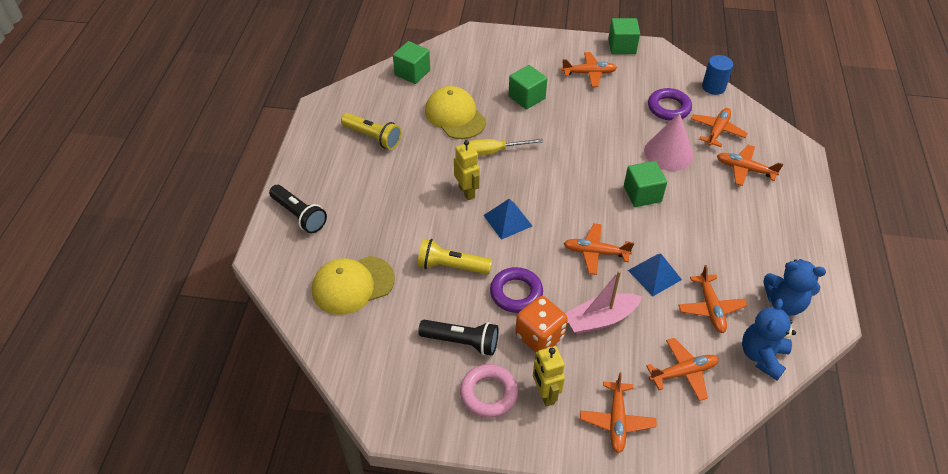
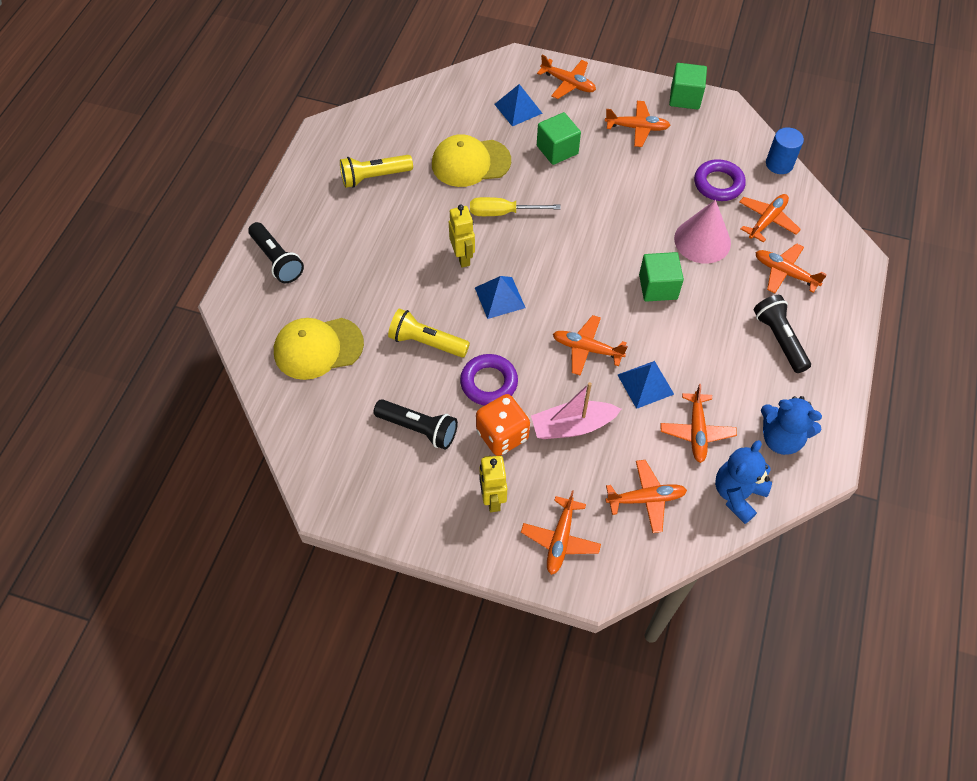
camera: 10 degrees right, 10 degrees up
yellow flashlight [341,113,402,150] -> yellow flashlight turned 120 degrees clockwise [340,155,413,188]
green cube [393,41,430,84] -> none
yellow cap [425,86,486,139] -> yellow cap turned 75 degrees counterclockwise [432,134,511,187]
pink ring [460,364,518,418] -> none
none -> blue pyramid [494,84,543,126]
none -> orange plane [537,55,596,99]
none -> black flashlight [754,295,811,373]

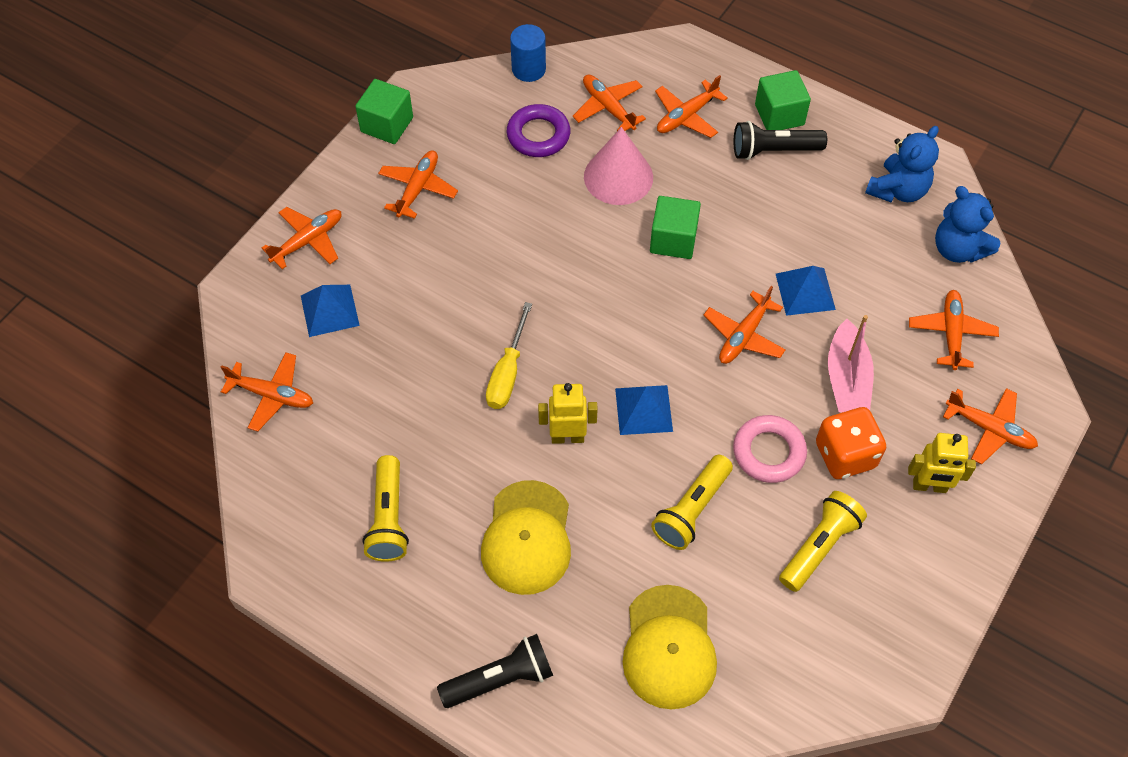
camera: 75 degrees left, 0 degrees up
black flashlight [374,399,458,449] -> yellow flashlight [779,491,867,592]
yellow cap [432,134,511,187] -> yellow cap moved to [481,480,571,595]
purple ring [460,354,518,406] -> pink ring [733,415,807,483]
green cube [537,112,581,165] -> green cube moved to [755,70,811,130]
orange plane [660,384,737,463] -> orange plane moved to [221,352,313,432]

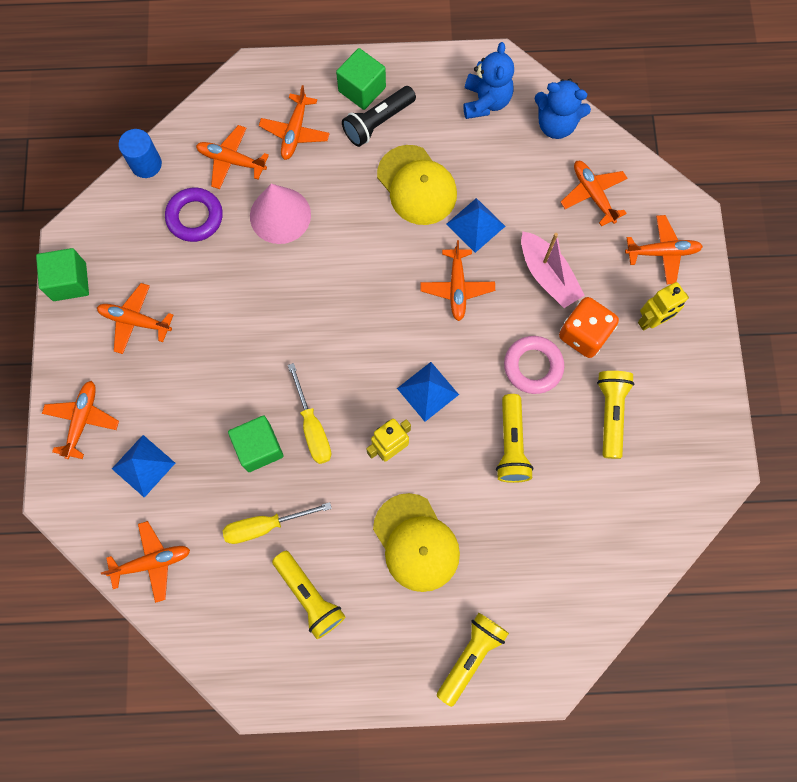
camera: 35 degrees left, 15 degrees up
orange plane [378,151,458,219] -> orange plane turned 60 degrees counterclockwise [97,283,173,354]
black flashlight [437,634,553,708] -> yellow flashlight [437,613,509,707]
yellow cap [623,585,717,709] -> yellow cap moved to [377,145,457,225]
green cube [650,196,701,259] -> green cube moved to [228,416,284,472]
none -> yellow screwdriver [223,502,332,544]

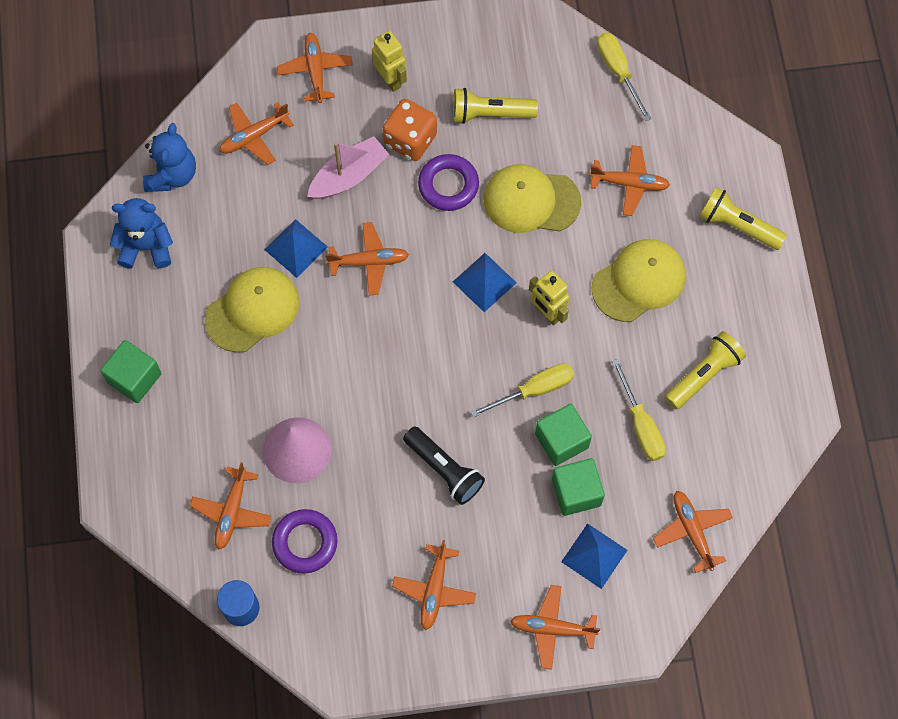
camera: 95 degrees left, 5 degrees down
green cube [36,248,89,301] -> green cube moved to [552,458,605,516]
orange plane [259,85,330,160] -> orange plane moved to [589,145,670,216]
black flashlight [342,86,416,147] -> black flashlight moved to [403,426,485,505]
yellow flashlight [496,394,533,483] -> yellow cap [484,164,581,233]
pink ring [504,336,564,394] -> purple ring [418,154,479,211]
none -> yellow screwdriver [597,33,651,121]

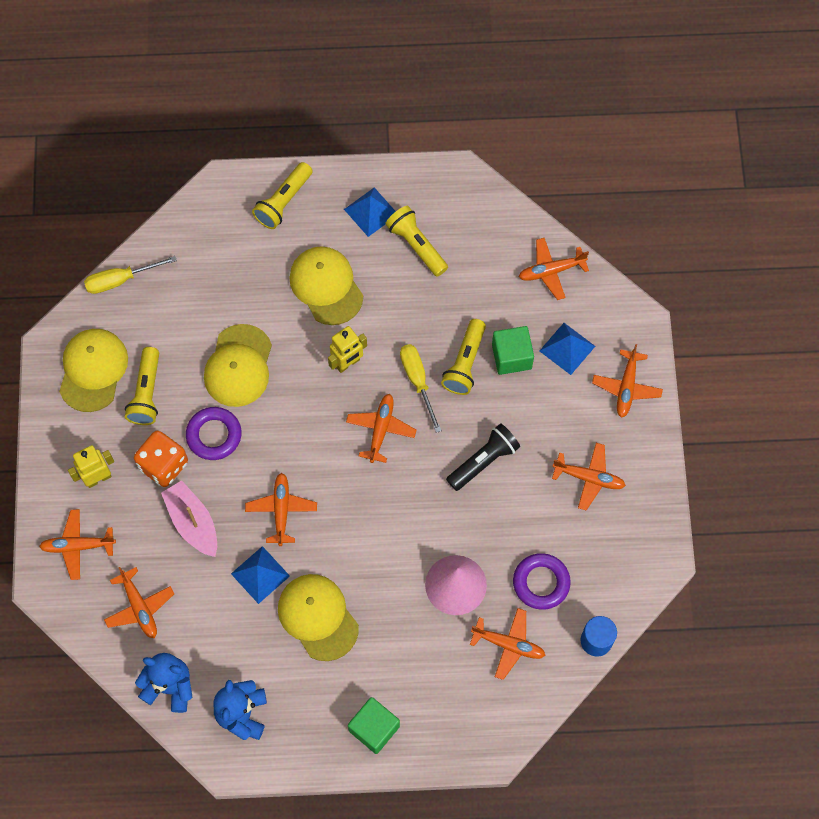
camera: 85 degrees left, 0 degrees up
blue pyramid [453,253,516,312] -> blue pyramid moved to [344,187,396,237]
green cube [535,404,592,466] -> yellow flashlight [441,319,486,395]
orange plane [589,145,670,216] -> orange plane moved to [346,394,416,463]
yellow screwdriver [612,359,666,461] -> none
none -> yellow cap [59,329,128,412]

